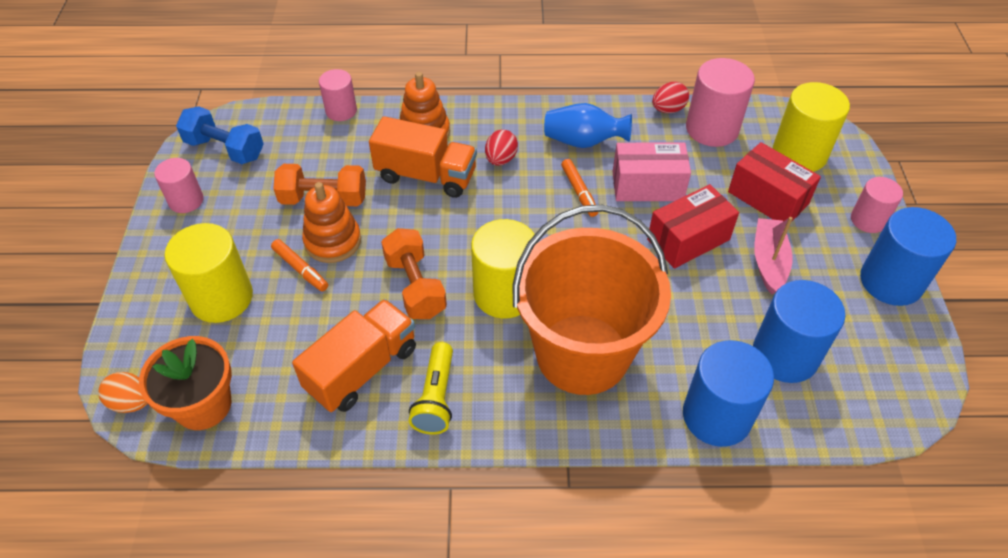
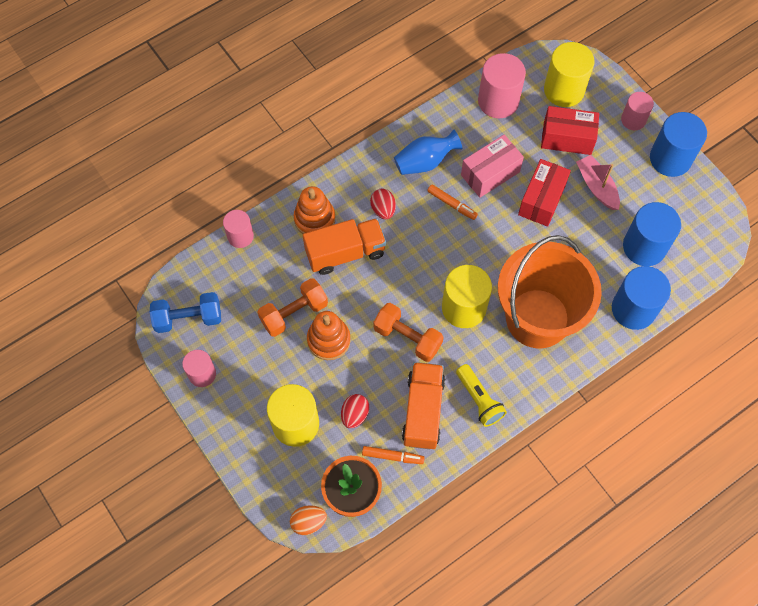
camera: 35 degrees left, 15 degrees up
orange marker [271,239,328,291] -> orange marker moved to [362,446,425,464]
red egg [652,82,689,113] -> red egg moved to [341,394,369,428]

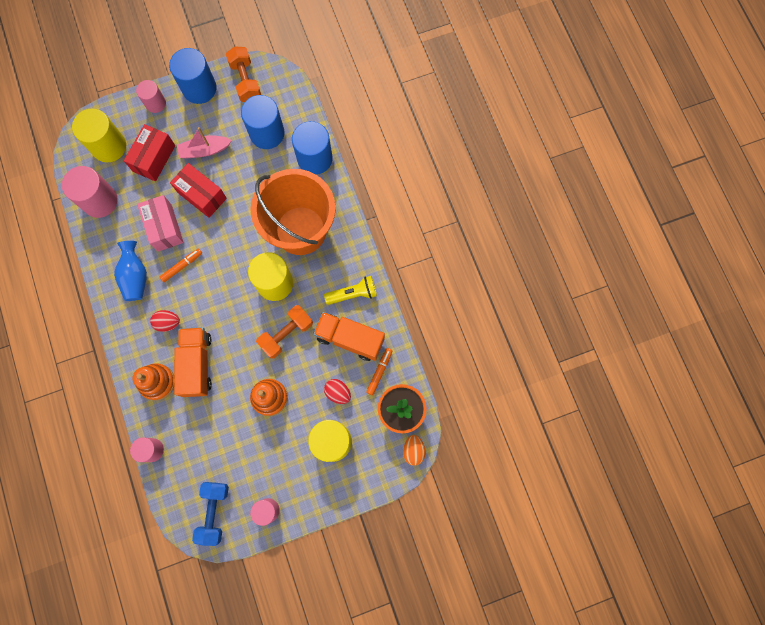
camera: 75 degrees left, 10 degrees up
orange dumbbell [257,278,328,337] -> orange dumbbell moved to [226,46,261,102]

